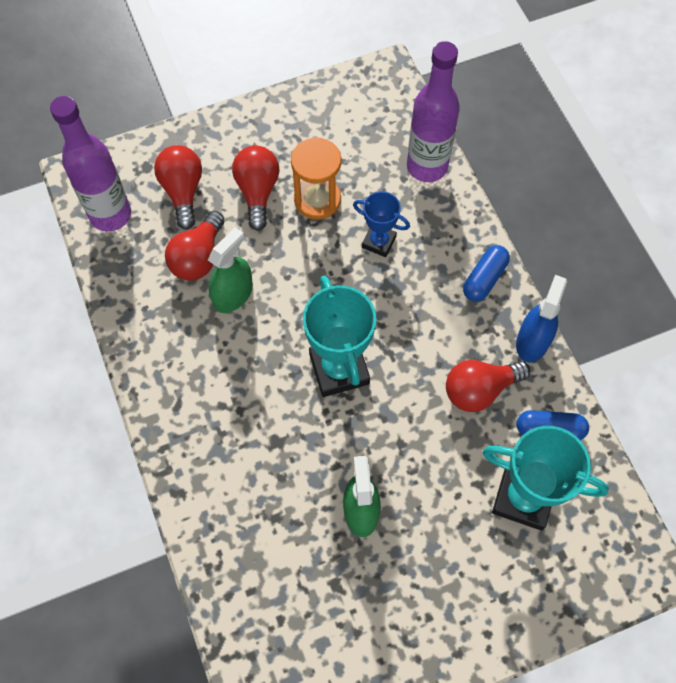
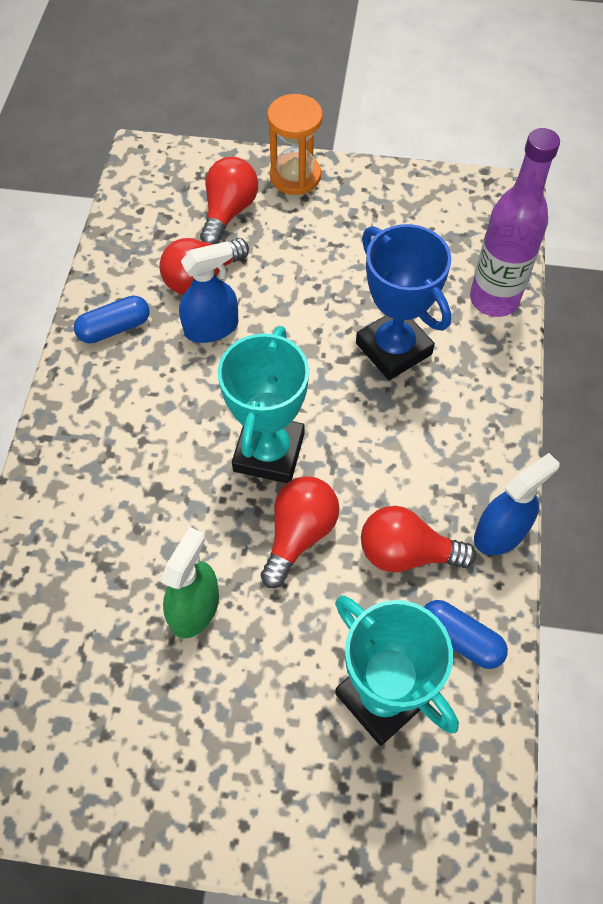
camera: 30 degrees right, 5 degrees down
purple bottle [50,96,131,232] -> none
green spray bottle [208,227,253,313] -> blue spray bottle [179,241,238,343]
red light bulb [232,145,280,231] -> red light bulb moved to [261,476,339,588]
orange hourglass [291,138,341,220] -> orange hourglass moved to [267,94,323,195]
blue trophy [353,191,410,257] -> blue trophy [356,224,452,380], size x1.74
blue capsule [463,245,510,302] -> blue capsule moved to [74,295,150,343]

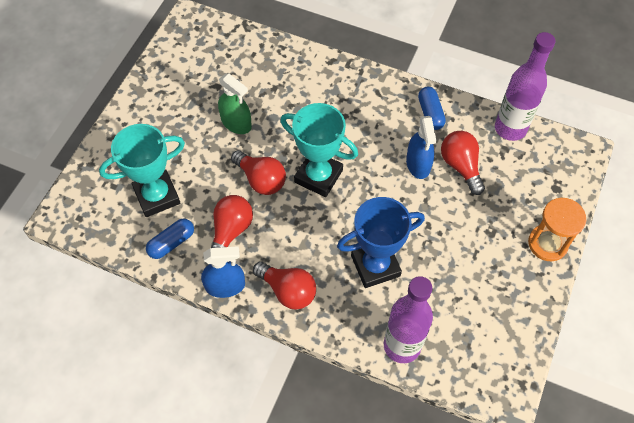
camera: 105 degrees right, 0 degrees up
red light bulb [200,157,258,244] -> red light bulb moved to [253,262,316,310]
blue spray bottle [474,453,560,555] -> blue spray bottle turned 75 degrees counterclockwise [201,246,245,298]
none -> purple bottle [495,32,556,141]

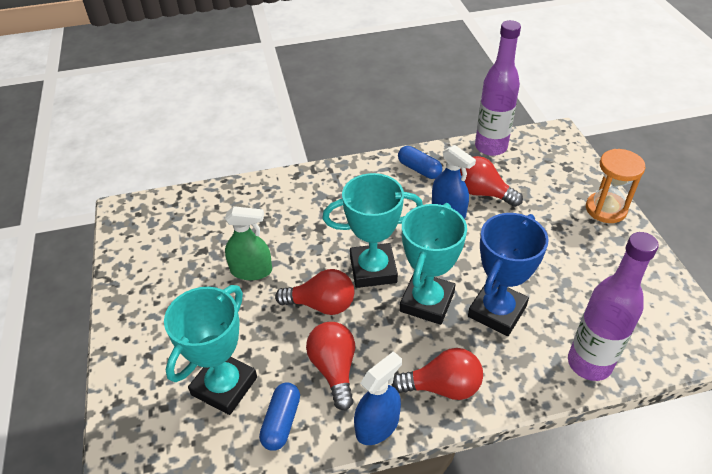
camera: 35 degrees left, 15 degrees down
none -> turquoise trophy [400,203,467,325]

